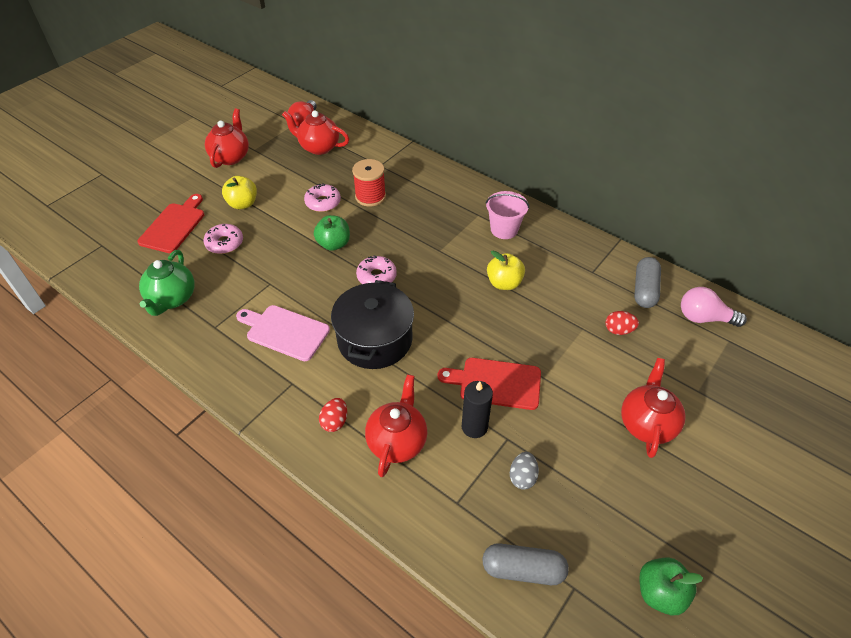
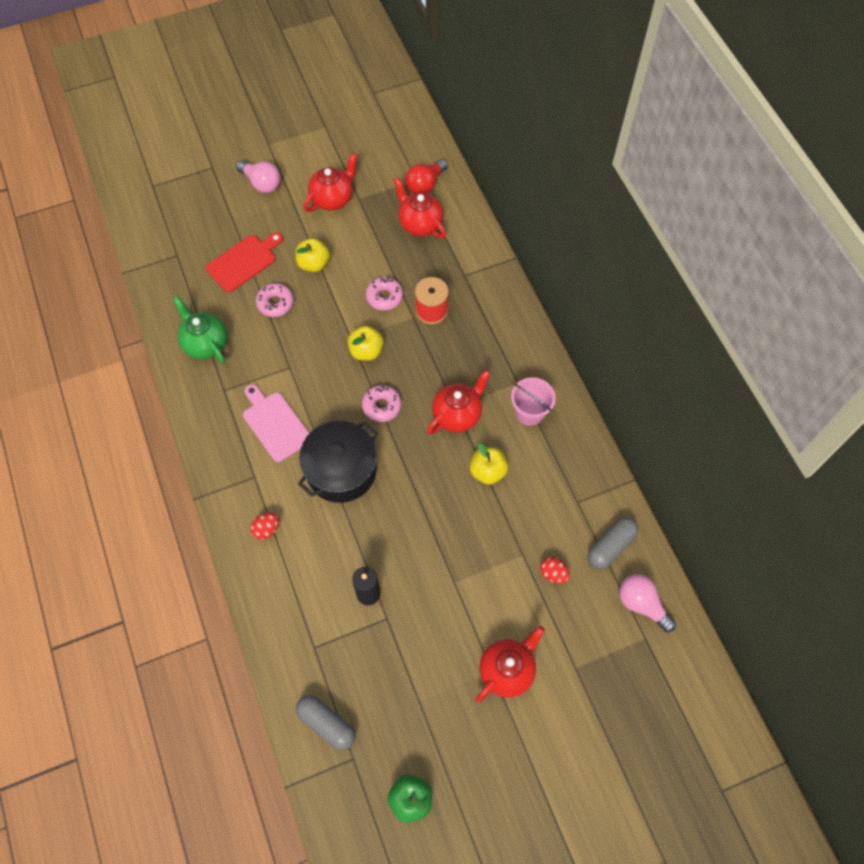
camera: 30 degrees right, 15 degrees up
green teapot [139,250,195,316] -> green teapot turned 105 degrees clockwise [173,296,227,363]
green apple [314,215,350,251] -> yellow apple [347,326,384,361]
red teapot [365,374,427,477] -> red teapot moved to [427,370,490,434]
red cutting board [438,358,541,410] -> none
grey egg [510,452,539,489] -> none
none -> pink light bulb [236,160,281,193]

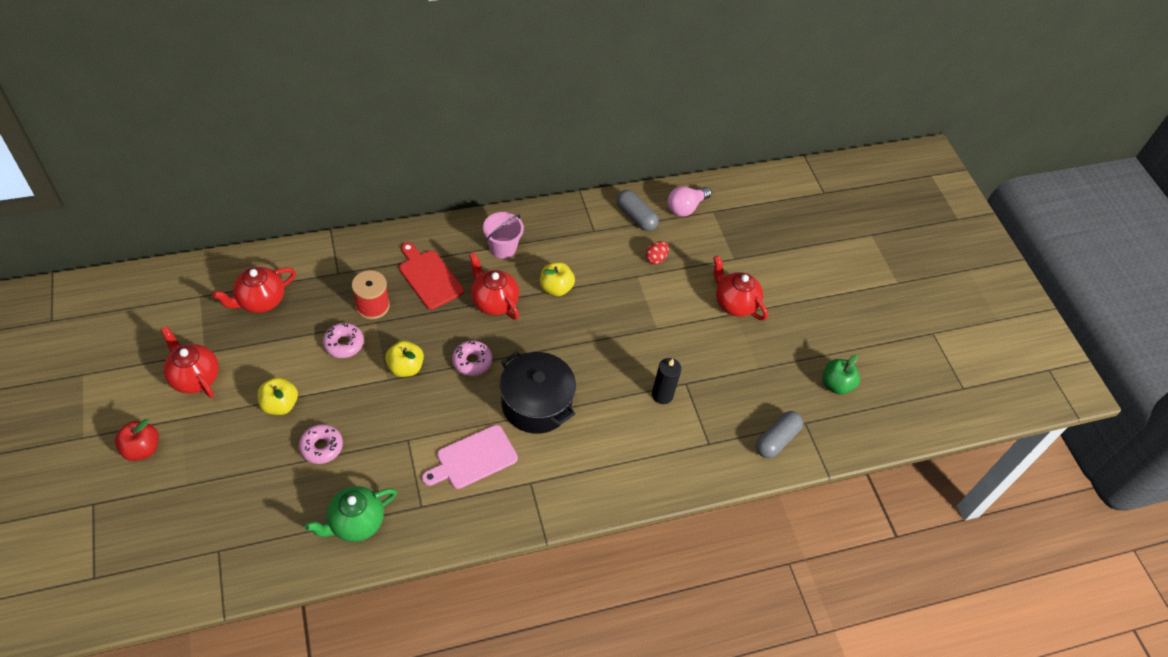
camera: 90 degrees left, 10 degrees down
red cutting board [205,232,283,293] -> red cutting board moved to [399,242,464,309]
pink light bulb [236,160,281,193] -> red apple [115,419,159,461]
red egg [250,512,279,540] -> none
red light bulb [405,159,448,194] -> none

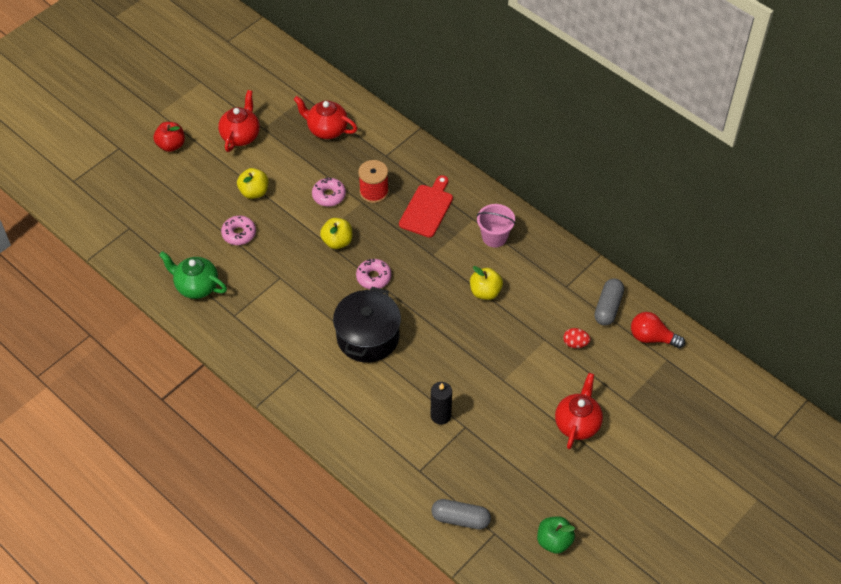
camera: 65 degrees right, 0 degrees up
pink cutting board [422,425,518,489] -> none
red teapot [469,253,519,320] -> none
pink light bulb [668,186,712,217] -> red light bulb [631,312,685,348]

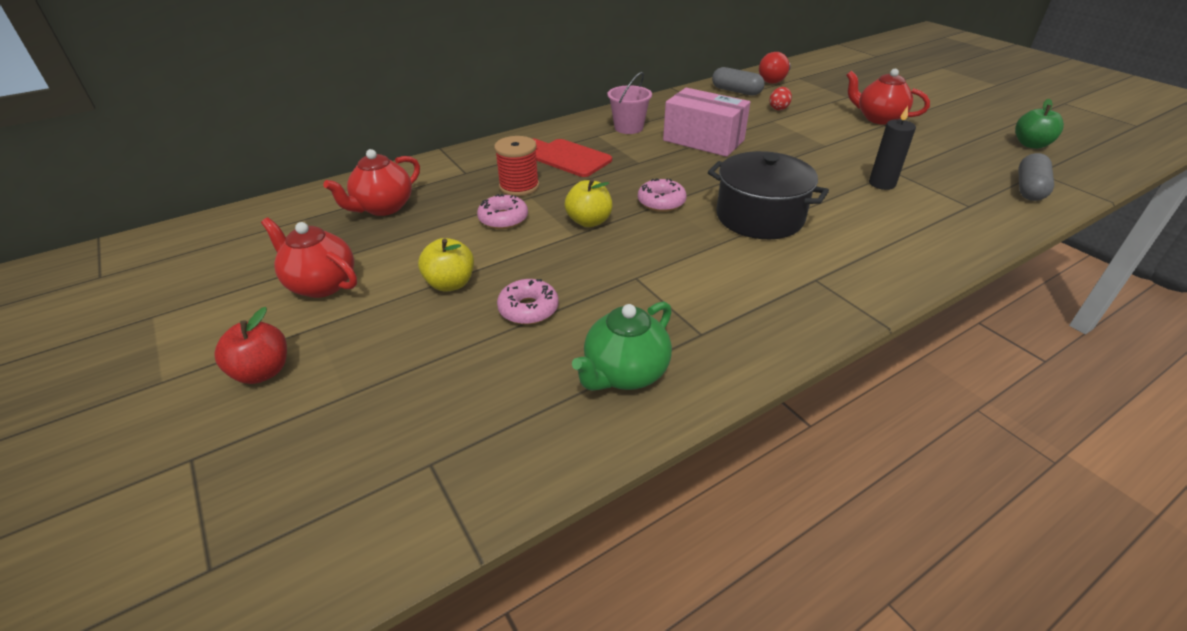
camera: 75 degrees left, 15 degrees down
yellow apple [470,266,503,300] -> pink box [663,88,750,157]

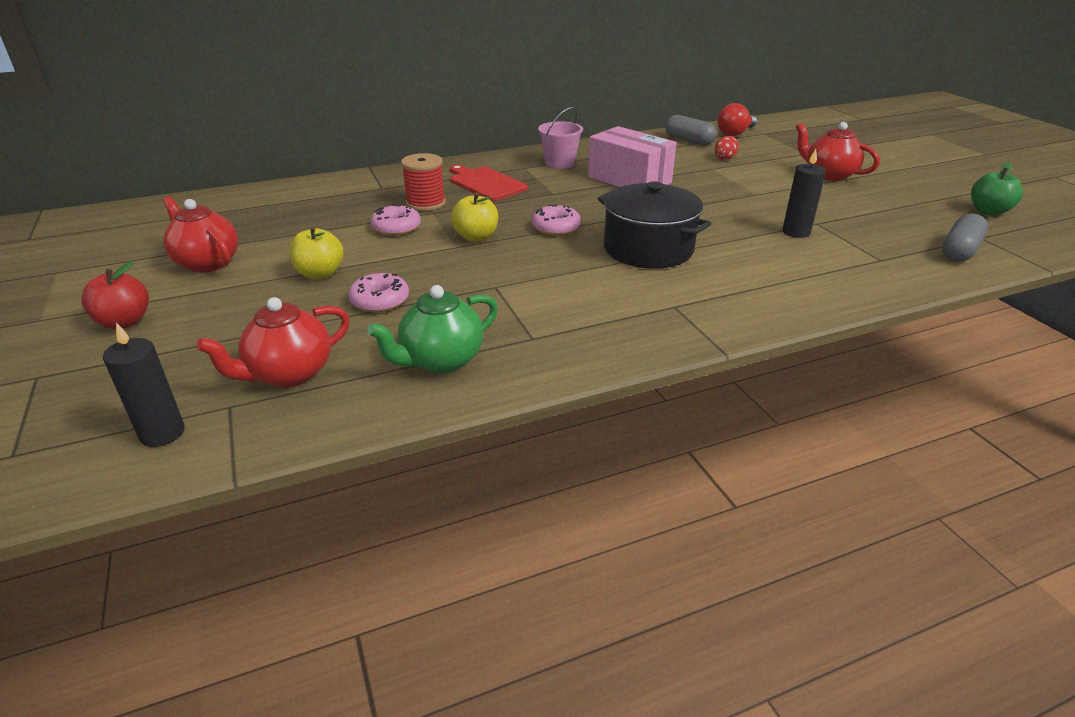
camera: 10 degrees right, 5 degrees down
red teapot [323,149,420,216] -> red teapot moved to [196,297,350,388]
none -> black candle [103,323,185,447]

